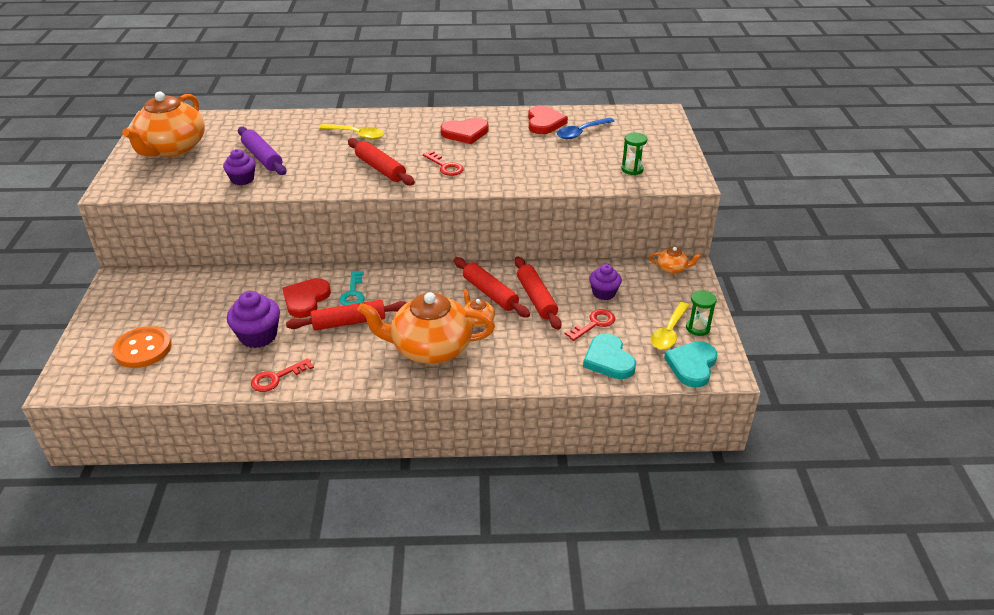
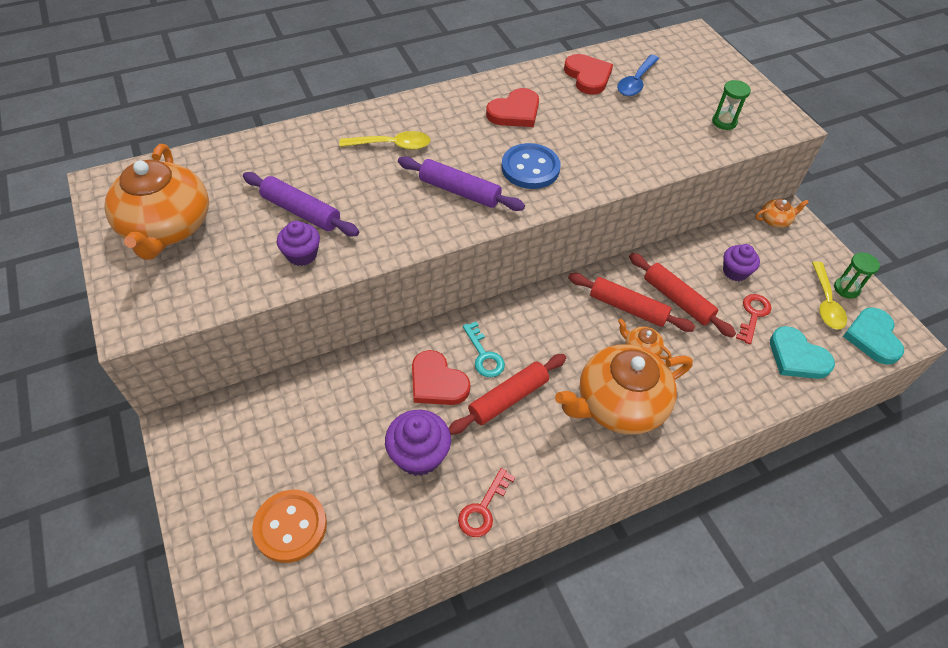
camera: 25 degrees left, 15 degrees up
red heart [282,278,331,318] -> red heart turned 45 degrees counterclockwise [412,350,470,405]
red rolling pin [348,138,415,186] -> purple rolling pin [398,156,525,211]
red key [423,150,464,176] -> blue button [502,143,561,189]

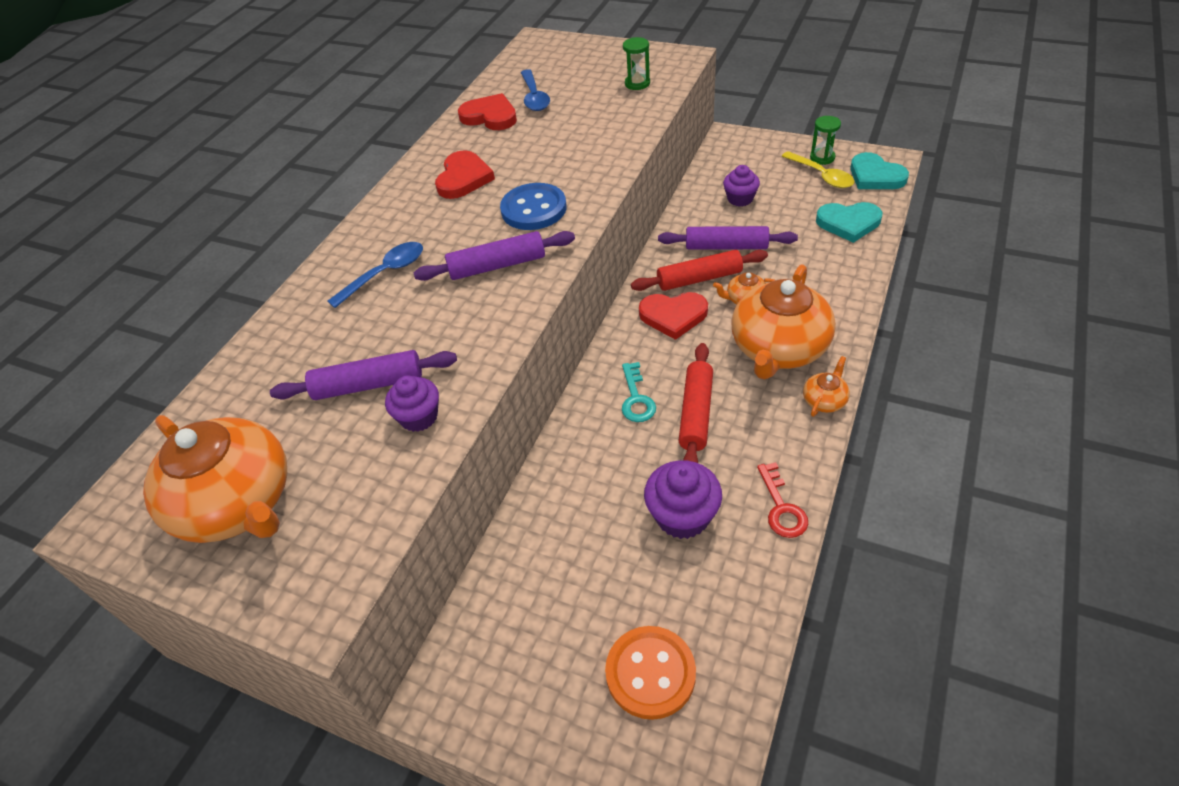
camera: 35 degrees left, 5 degrees down
yellow spoon [339,131,431,150] -> blue spoon [328,242,423,308]
red heart [412,350,470,405] -> red heart moved to [639,292,708,340]
turquoise key [463,321,505,377] -> turquoise key turned 60 degrees clockwise [622,362,656,422]
red rolling pin [629,253,736,338] -> purple rolling pin [658,226,798,249]
red key [736,294,771,344] -> none
orange teapot [755,199,809,228] -> orange teapot moved to [803,356,850,417]

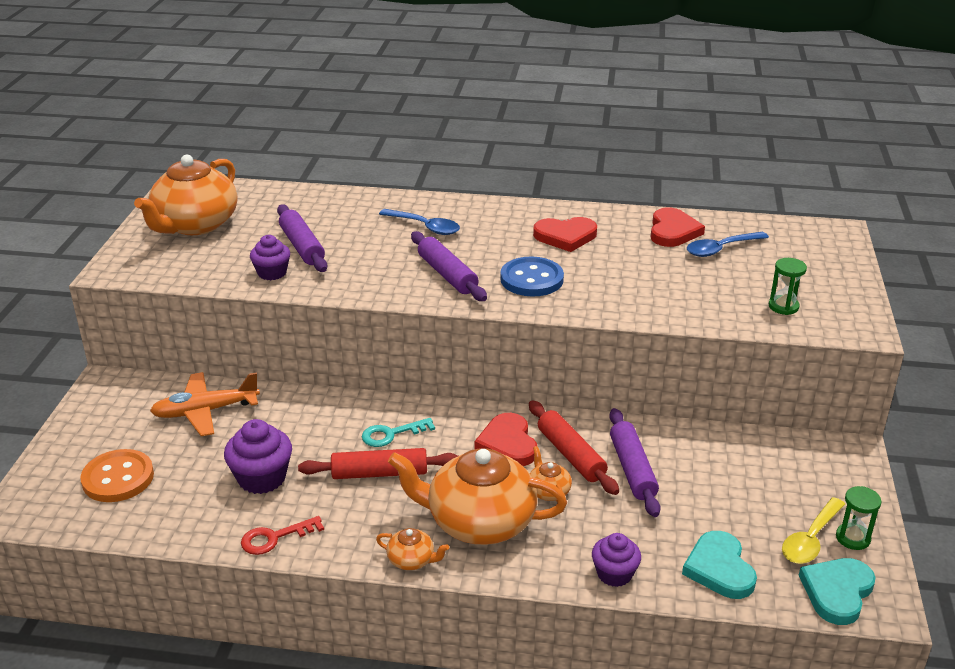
camera: 70 degrees right, 15 degrees down
purple cupcake [723,165,760,207] -> purple cupcake moved to [592,533,641,587]
none -> orange plane [150,372,260,436]

